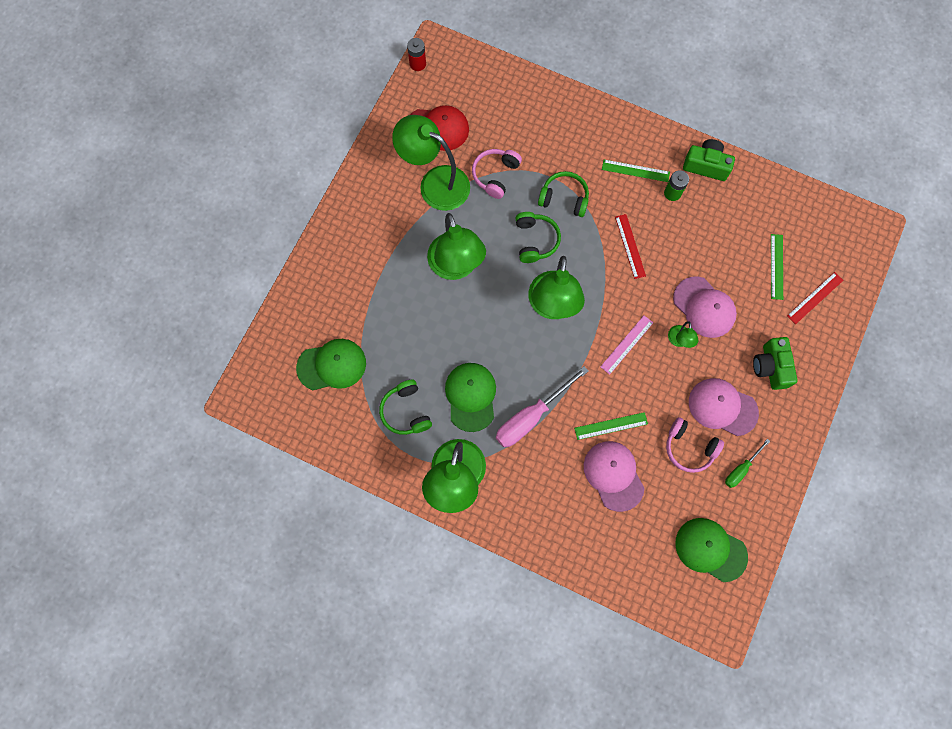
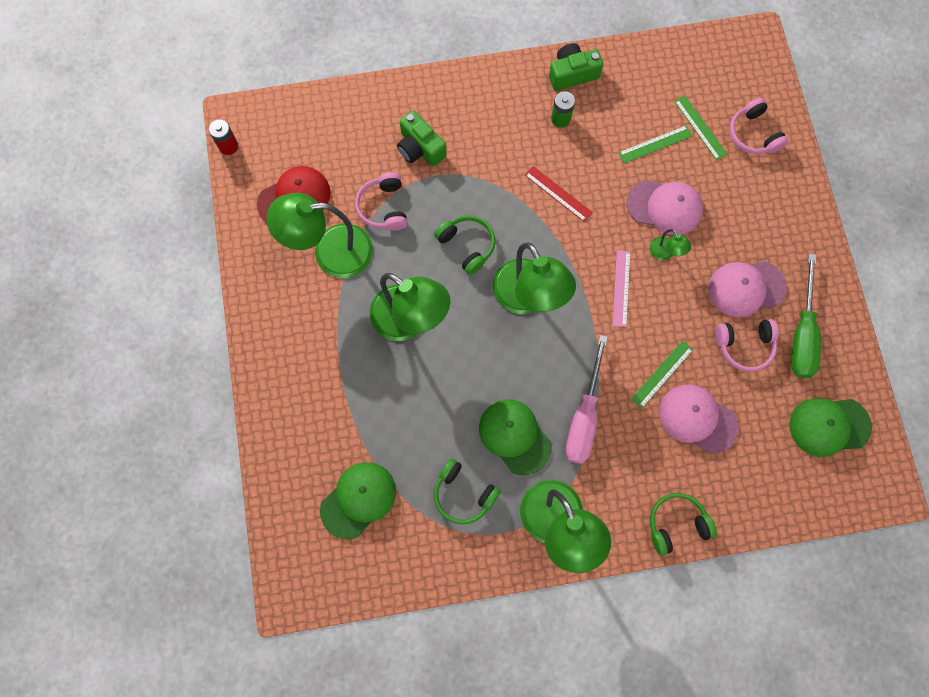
camera: 35 degrees left, 0 degrees up
green headphones [538,171,589,217] -> green headphones moved to [650,493,717,556]
green ruler [602,159,670,182] -> green ruler moved to [618,125,692,164]
green screwdriver [725,439,770,488] -> green screwdriver [791,254,821,378], size x1.85
green camera [753,337,798,390] -> green camera moved to [397,110,447,166]
red ruler [787,272,843,324] -> pink headphones [729,98,788,154]

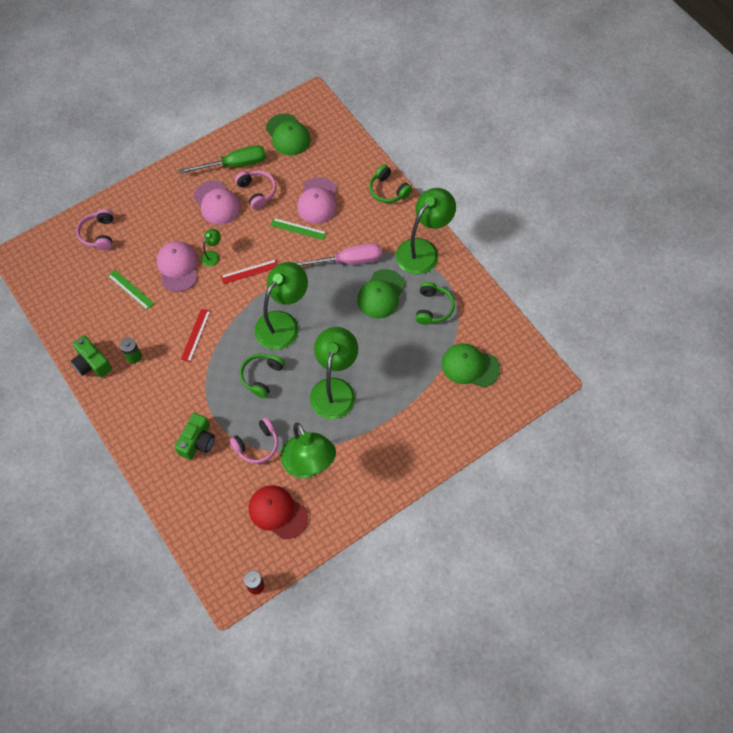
camera: 115 degrees left, 10 degrees down
pink ruler [613,250,630,327] -> red ruler [221,259,278,284]
green ruler [674,95,727,160] -> none
pink headphones [729,98,788,154] -> pink headphones turned 135 degrees clockwise [76,209,113,250]

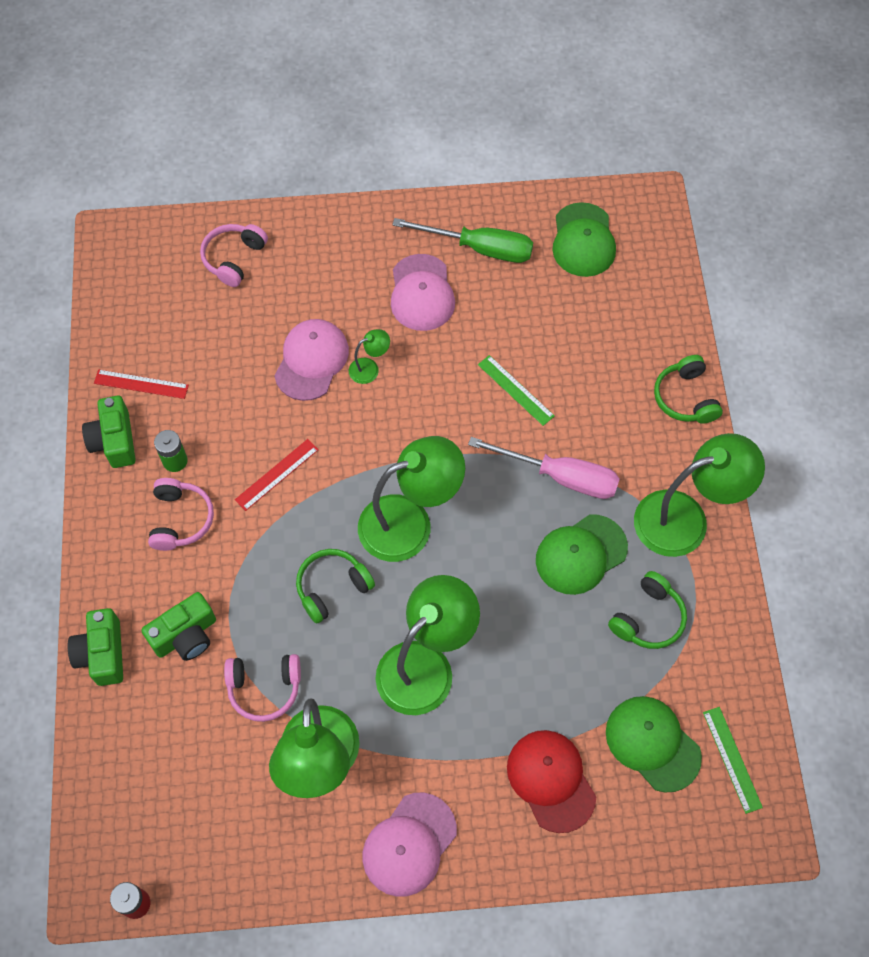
camera: 30 degrees right, 0 degrees up
green ruler [108,270,154,310] -> green ruler moved to [703,707,763,814]
red ruler [221,259,278,284] -> red ruler moved to [94,369,189,399]
pink headphones [235,170,276,209] -> pink headphones moved to [148,478,214,551]
red cap [249,485,308,539] -> red cap moved to [507,730,596,833]
pink cap [297,177,337,224] -> pink cap moved to [363,792,457,897]
none -> green camera [68,608,123,686]

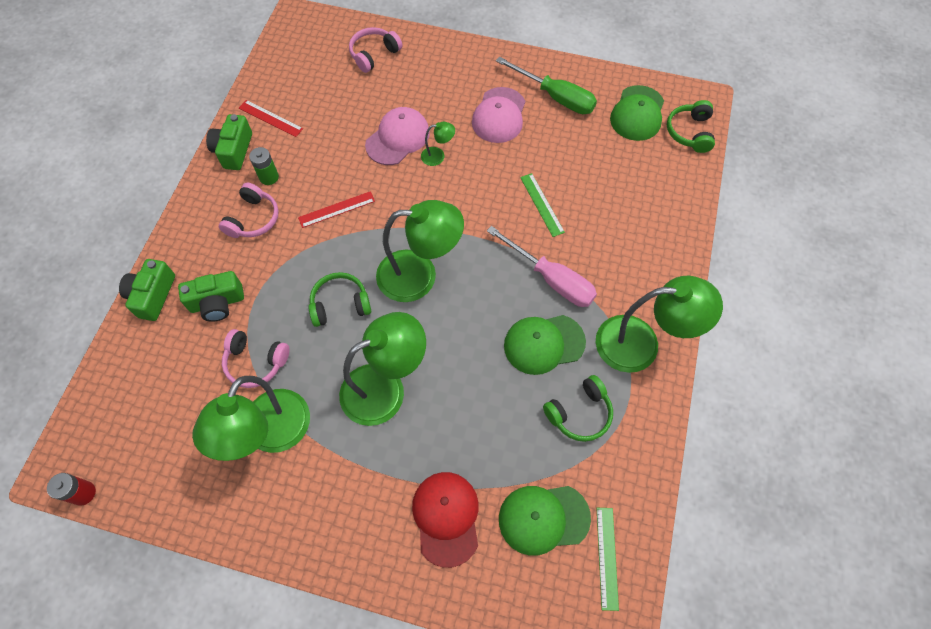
camera: 20 degrees right, 0 degrees up
pink cap [363,792,457,897] -> none
green cap [606,696,702,792] -> green cap turned 75 degrees counterclockwise [499,486,591,556]
green headphones [654,355,723,424] -> green headphones moved to [667,100,715,153]

